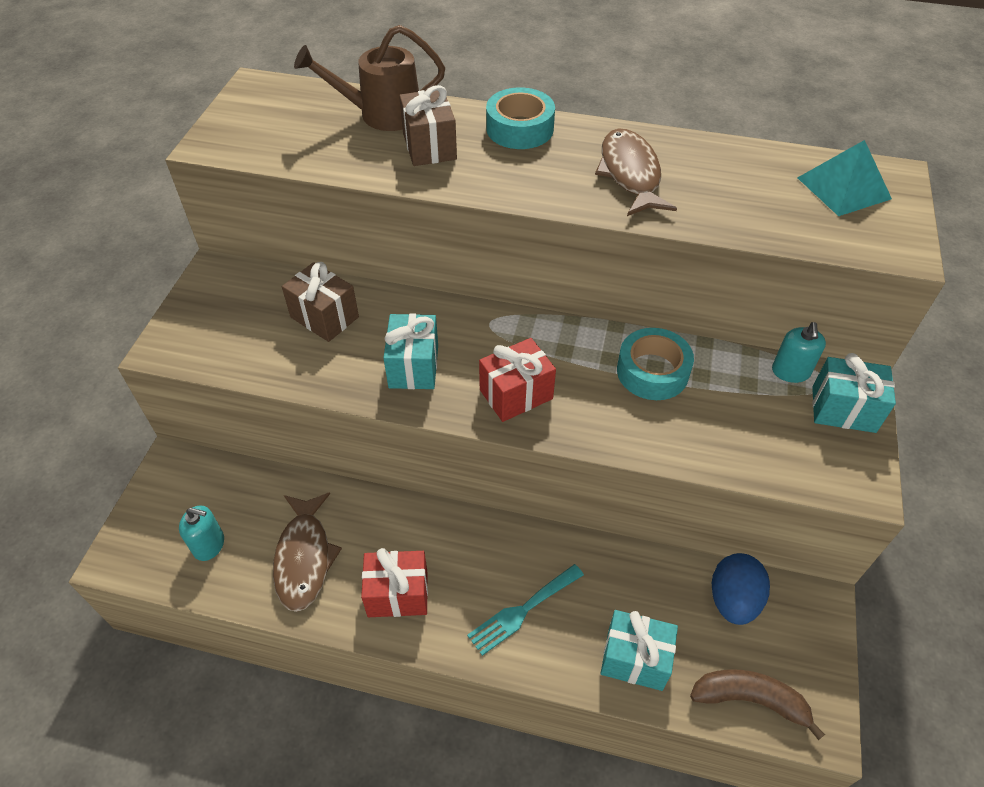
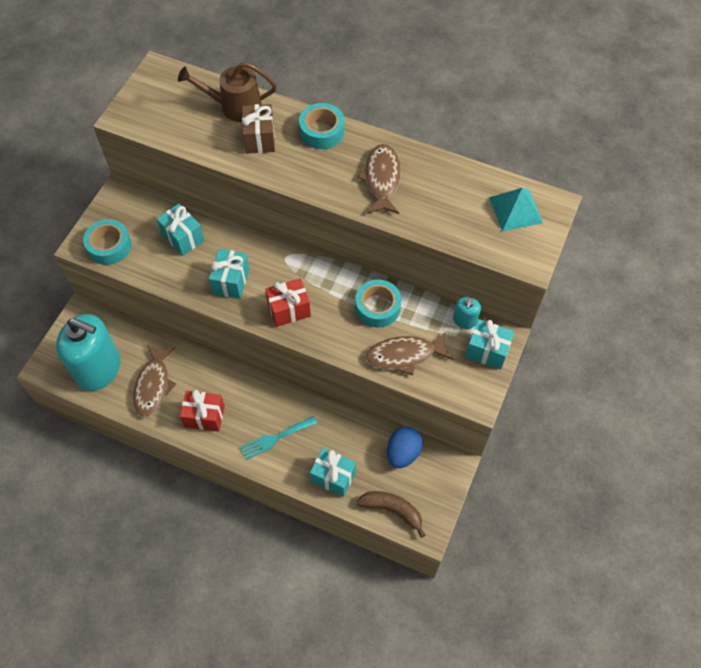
camera: 10 degrees right, 10 degrees up
turquoise soap dispenser [179,506,224,561] -> turquoise soap dispenser [56,314,121,391], size x2.33
brown gift [282,262,359,342] -> turquoise gift [157,204,204,256]
none -> turquoise tape [83,219,131,265]
none -> brown fish [366,332,453,375]

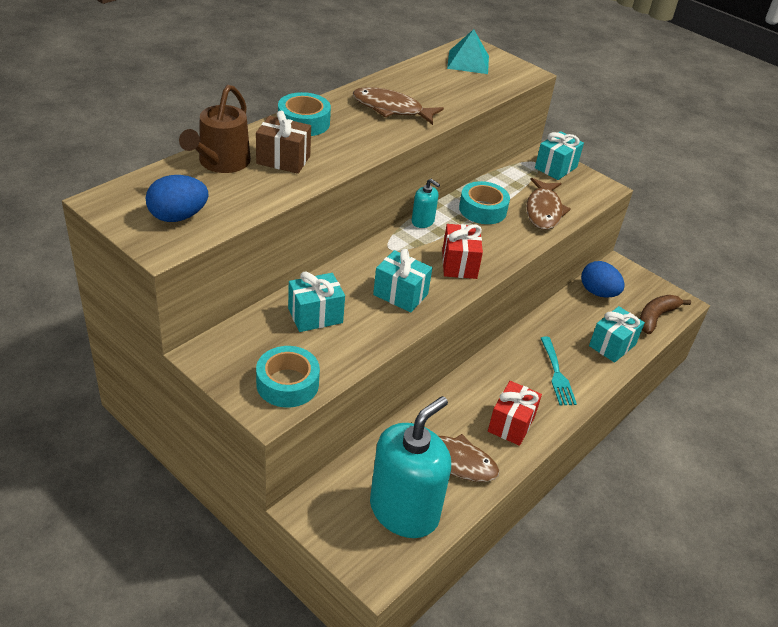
camera: 75 degrees left, 20 degrees down
turquoise soap dispenser [453,297,481,329] -> turquoise soap dispenser moved to [412,179,440,228]
none -> blue egg [146,175,208,222]

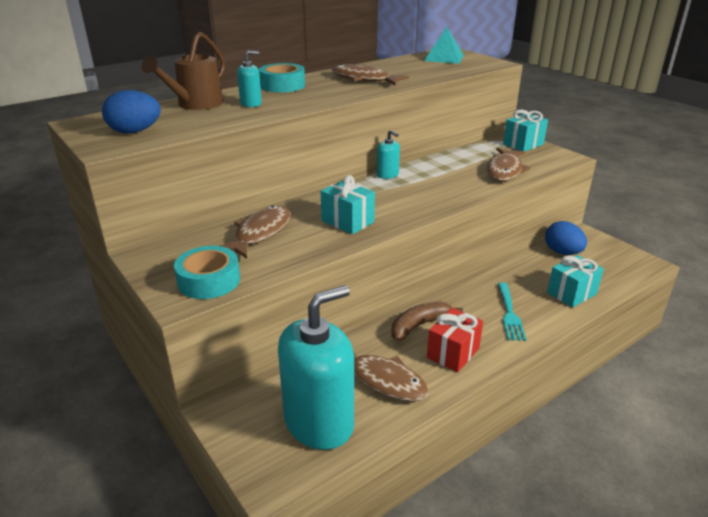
camera: 15 degrees right, 10 degrees down
brown gift [256,111,311,174] -> turquoise soap dispenser [237,51,262,107]
turquoise gift [288,272,345,332] -> brown fish [220,206,291,259]
red gift [442,224,483,279] -> none
turquoise tape [459,181,510,224] -> none
brown banana [640,295,691,334] -> brown banana moved to [391,301,463,341]

